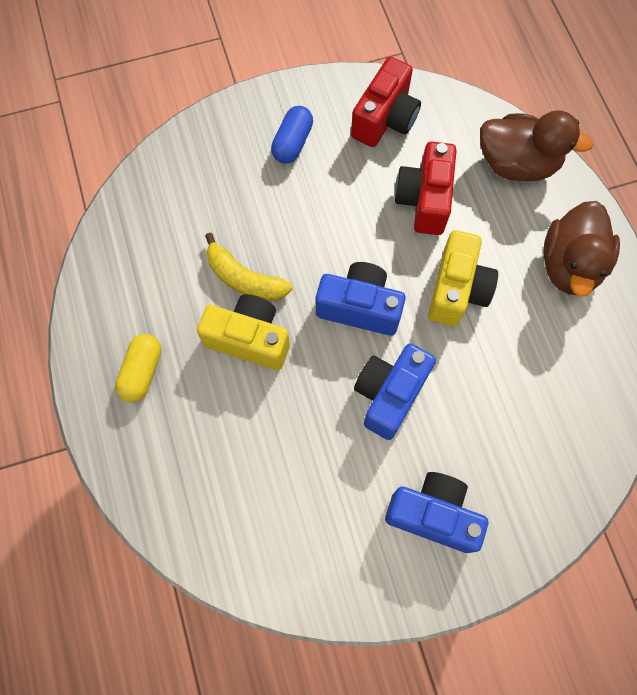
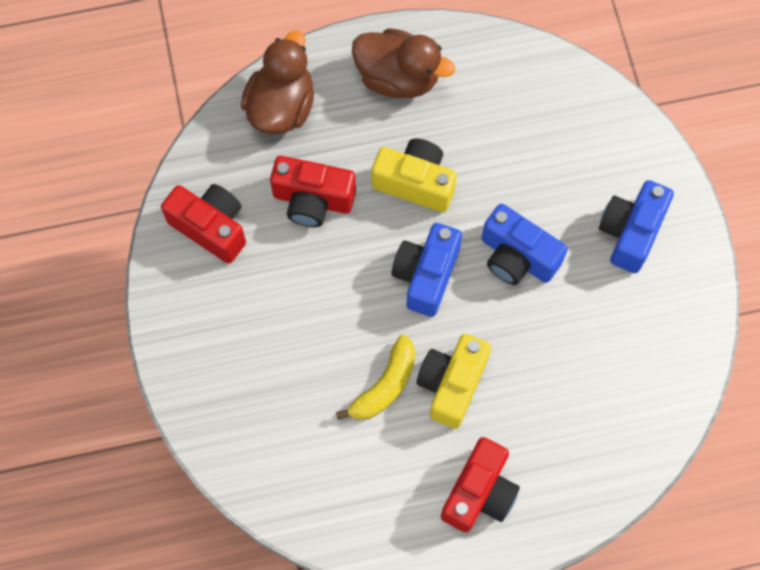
camera: 85 degrees left, 0 degrees up
yellow capsule [115,334,161,402] -> red camera [441,437,520,533]
blue capsule [271,106,313,164] -> none

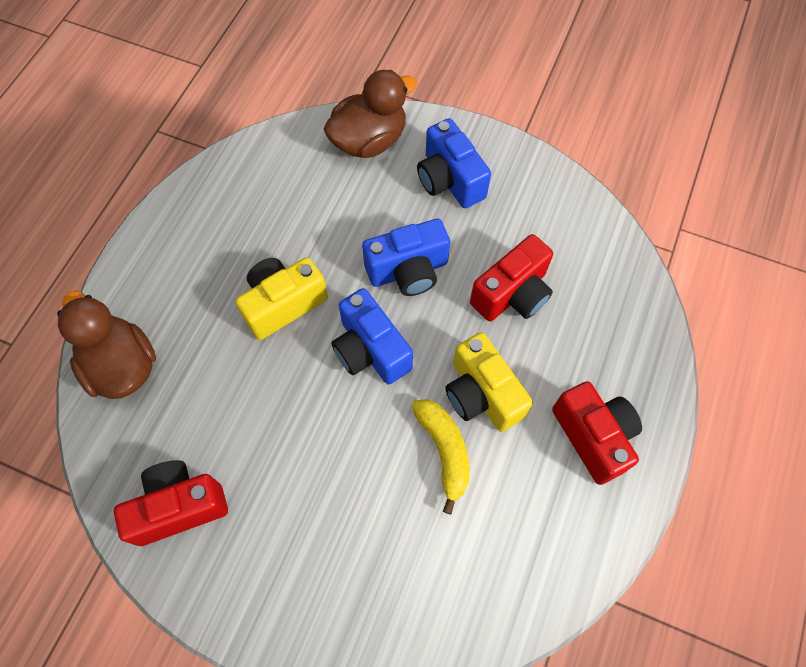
camera: 55 degrees left, 5 degrees down
red camera [270,156,356,227] -> red camera moved to [470,234,553,321]
brown duck [352,28,455,98] -> brown duck moved to [323,70,418,158]

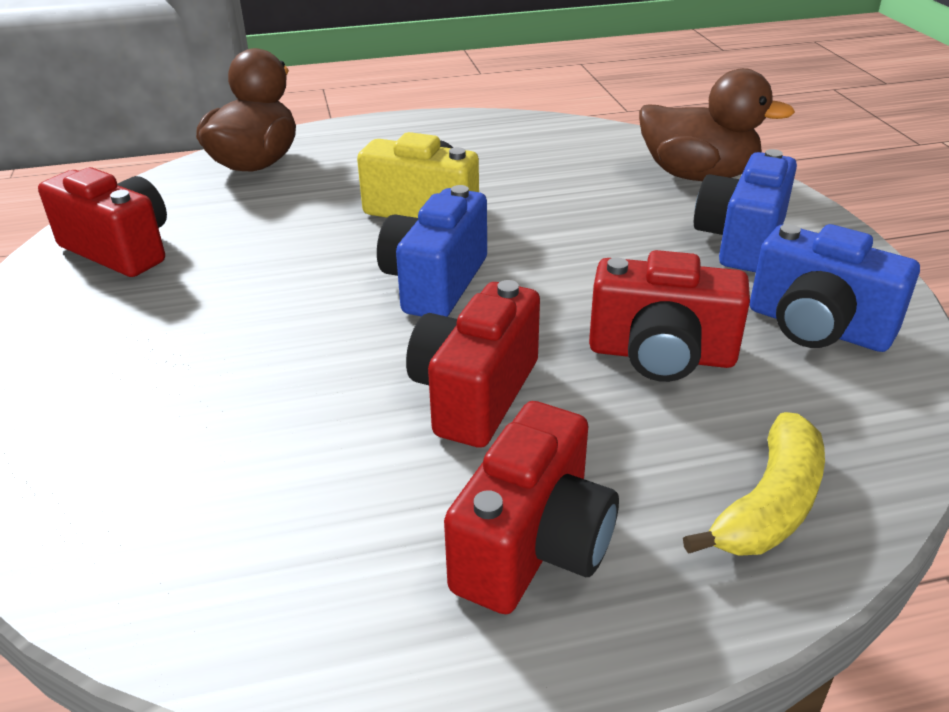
camera: 55 degrees right, 30 degrees down
blue camera [362,219,450,296] -> blue camera moved to [750,224,920,352]
yellow banana [411,399,470,514] -> yellow banana moved to [683,412,825,556]
yellow camera [445,332,533,432] -> red camera [406,280,540,448]

